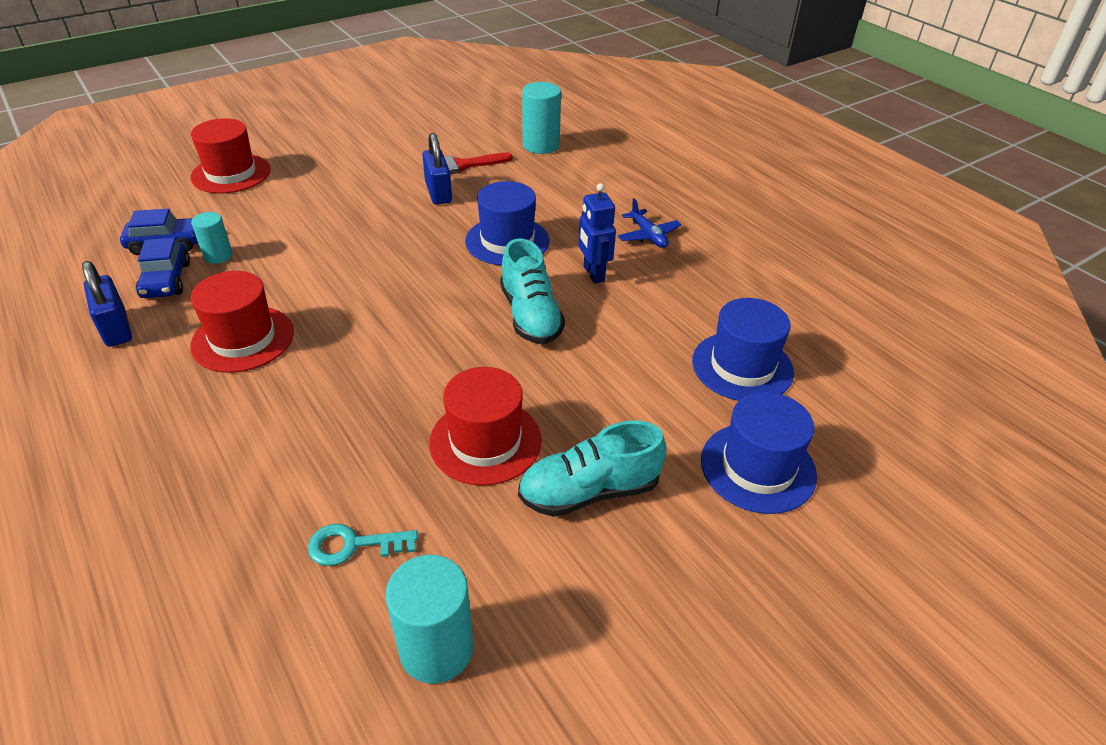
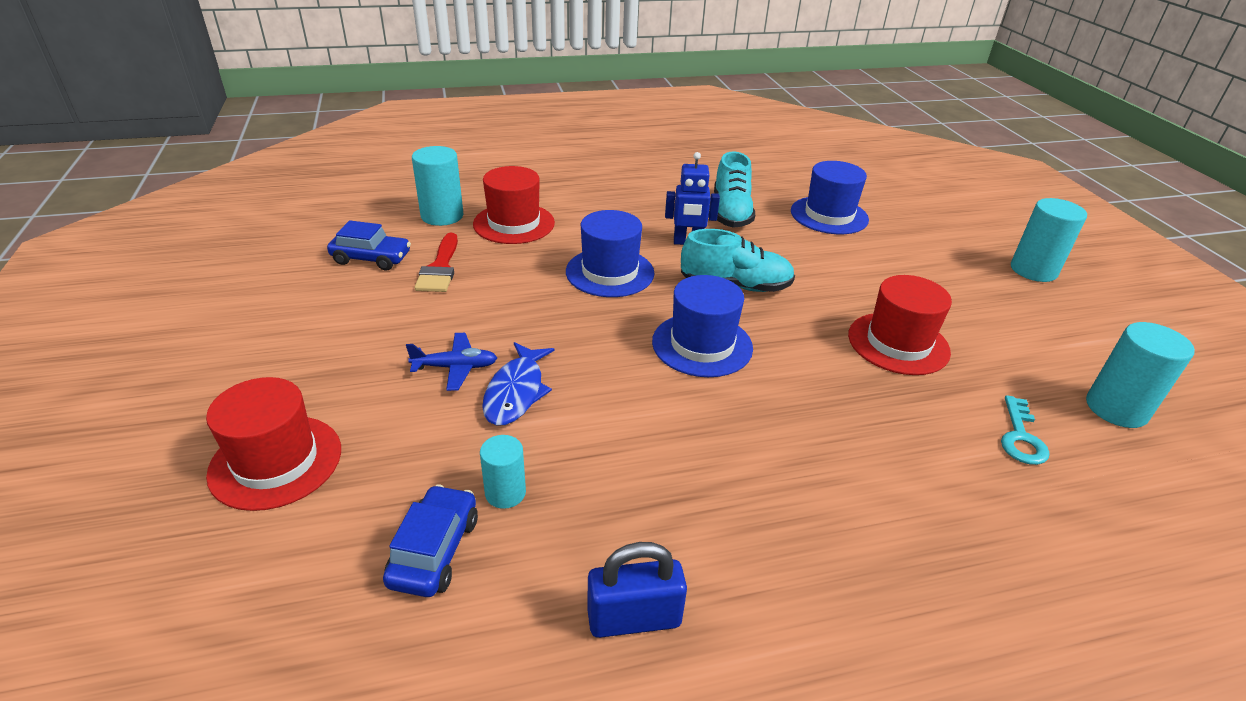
camera: 70 degrees left, 5 degrees down
blue car [136,237,190,298] -> blue car moved to [327,221,411,270]
red hat [190,271,294,373] -> red hat moved to [473,166,555,244]
blue padlock [422,133,452,205] -> none
turquoise shoe [518,420,667,517] -> turquoise shoe moved to [714,151,755,228]
blue plane [618,198,682,248] -> blue plane moved to [406,333,497,391]
blue hat [701,392,817,514] -> blue hat moved to [652,275,753,377]
none -> blue fish [482,342,554,426]
none -> turquoise cylinder [1011,198,1087,282]

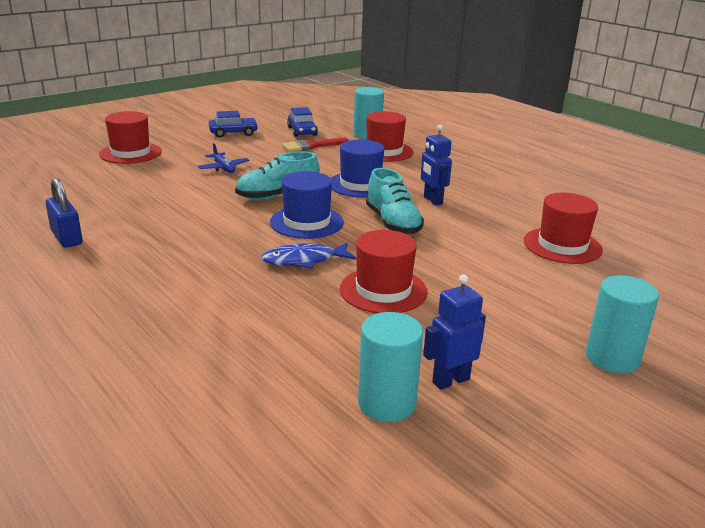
camera: 65 degrees right, 10 degrees down
blue car [383,485,478,597] -> blue car moved to [209,111,258,137]
turquoise cylinder [480,435,526,509] -> none
blue fish [482,342,554,426] -> blue fish moved to [261,243,356,269]
turquoise shoe [714,151,755,228] -> turquoise shoe moved to [235,152,320,200]
blue hat [791,161,869,234] -> red hat [524,193,603,264]
turquoise key [1001,395,1050,465] -> none
none -> blue robot [423,274,486,390]

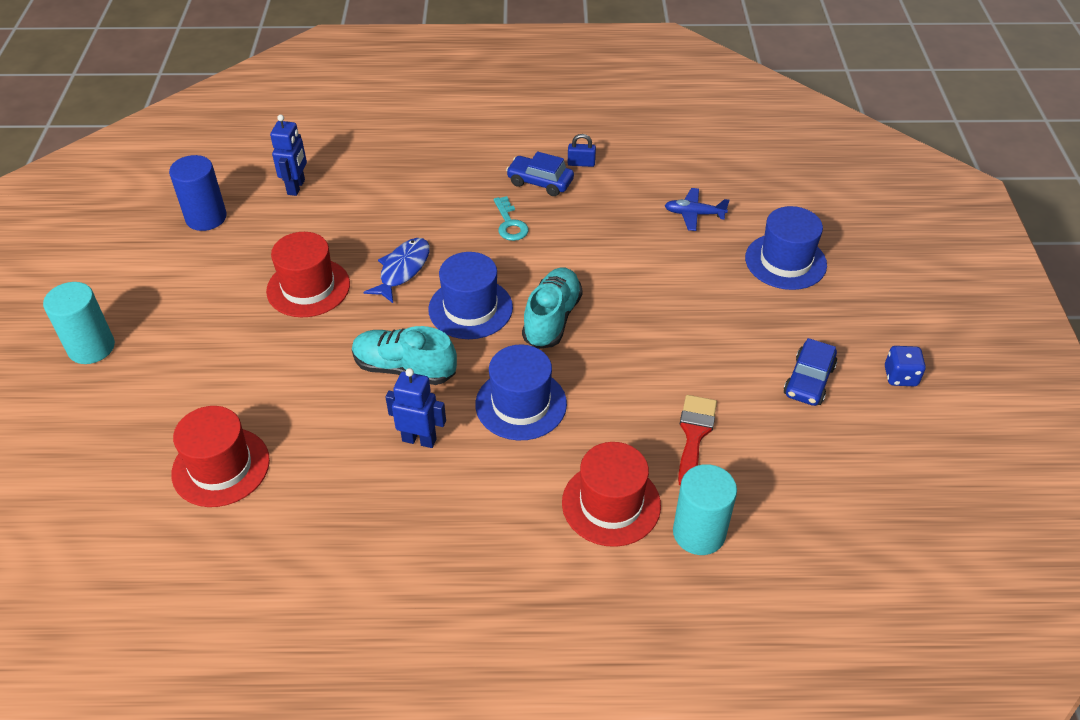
camera: 130 degrees right, 20 degrees up
blue padlock [46,178,82,248] -> blue padlock [568,134,596,167], size x0.61
red hat [99,111,162,164] -> blue hat [745,206,827,290]
blue plane [198,143,250,173] -> blue plane moved to [664,188,730,231]
blue car [287,107,318,137] -> blue car moved to [506,152,574,196]
turquoise cylinder [358,312,423,422] -> blue cylinder [169,155,227,231]
blue robot [423,274,486,390] -> blue robot moved to [270,115,307,196]
none -> turquoise key [494,196,529,241]
none -> blue dice [885,346,926,386]

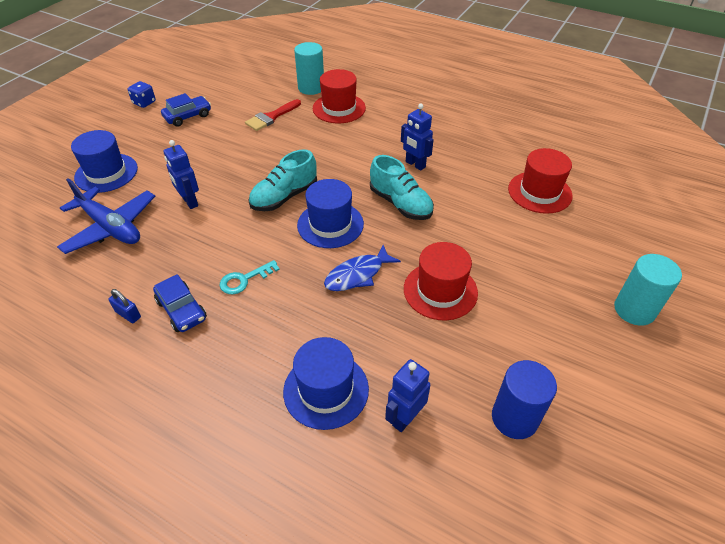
camera: 150 degrees left, 0 degrees up
blue hat [475,345,567,440] -> blue hat moved to [283,337,369,430]
turquoise key [494,196,529,241] -> turquoise key turned 135 degrees counterclockwise [220,260,280,294]
blue plane [664,188,730,231] -> blue plane [57,178,156,254], size x1.87
none -> blue robot [163,140,199,209]

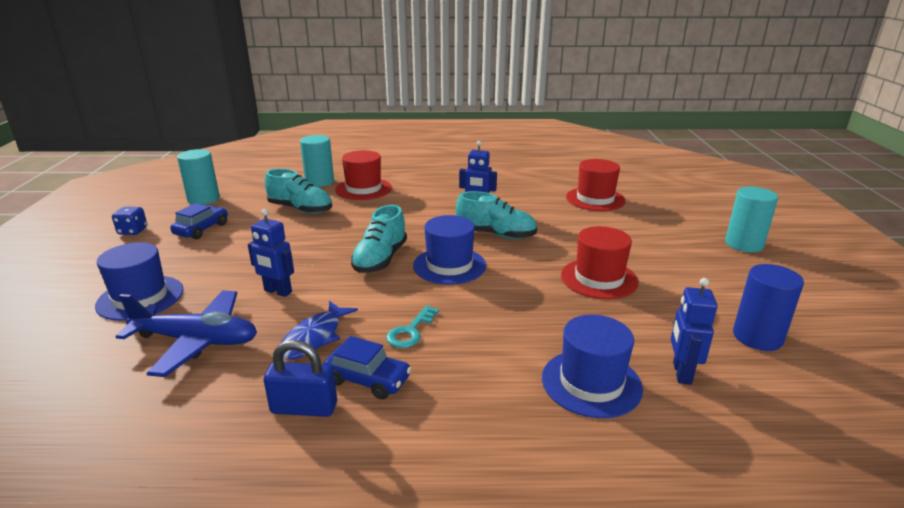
camera: 30 degrees left, 20 degrees down
blue padlock [108,289,141,323] -> blue padlock [264,340,337,417], size x1.65
red brush [245,99,301,131] -> turquoise shoe [265,168,332,214]
blue fish [324,245,401,291] -> blue fish moved to [281,301,358,360]
none -> turquoise cylinder [177,149,220,205]

